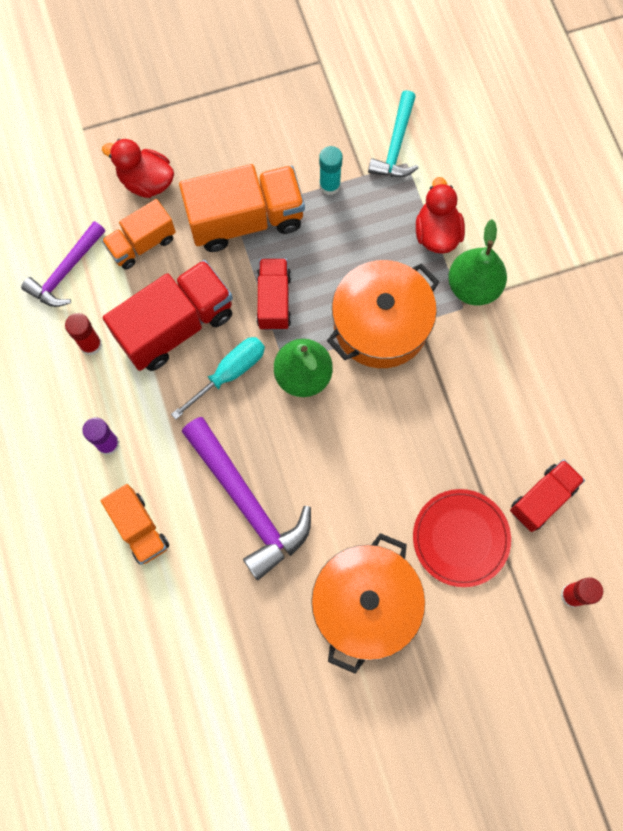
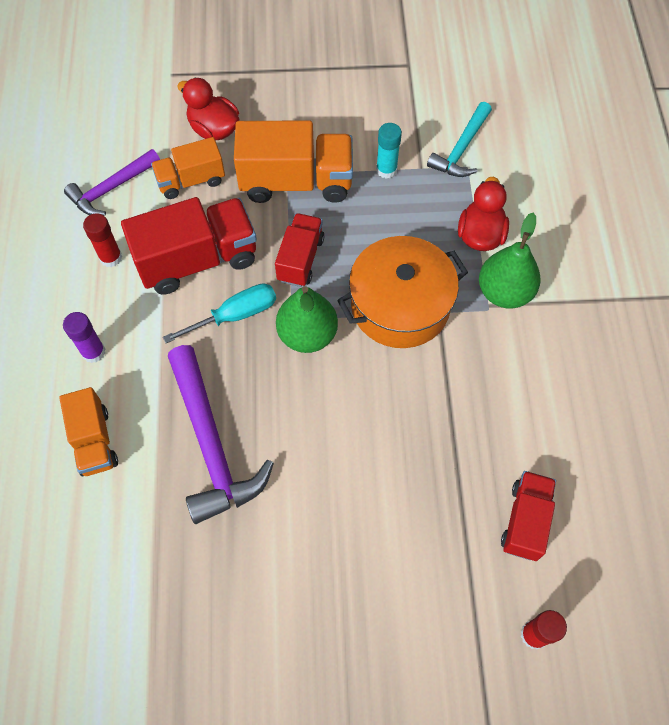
camera: 15 degrees right, 10 degrees down
orange pot [311,533,425,674] -> none
red plate [413,489,511,587] -> none
red truck [510,459,585,532] -> red truck turned 45 degrees counterclockwise [501,471,556,561]

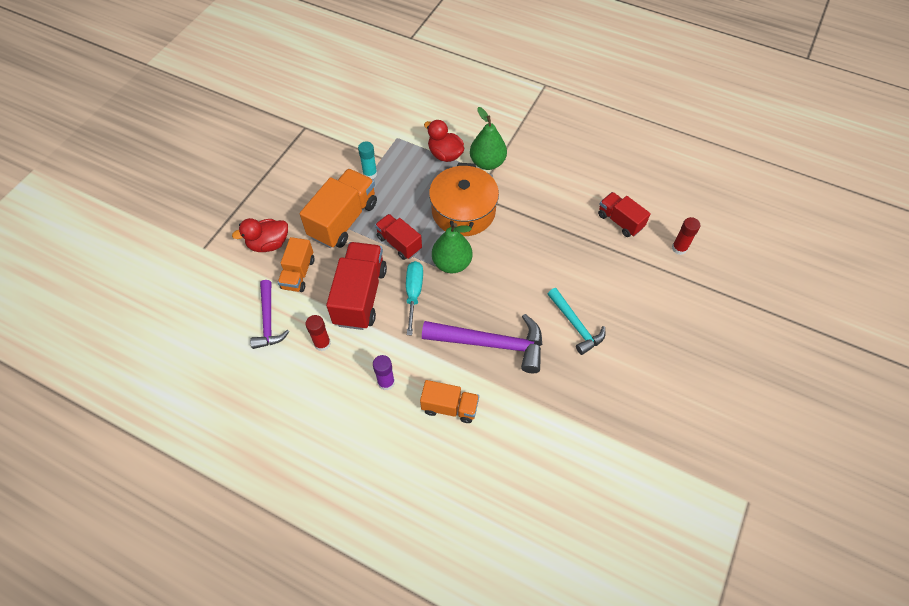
camera: 60 degrees left, 5 degrees down
turquoise hammer [427,102,492,177] -> turquoise hammer moved to [548,288,605,355]

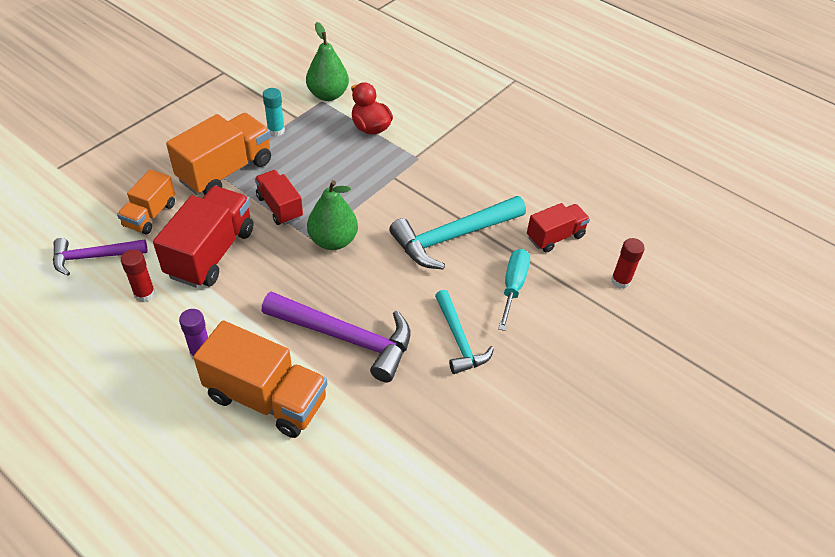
camera: 10 degrees right, 10 degrees down
red duck [232,218,288,252] -> none
purple hammer [250,280,290,349] -> purple hammer turned 75 degrees clockwise [53,238,147,276]
turquoise screwdriver [406,261,423,335] -> turquoise screwdriver moved to [498,249,530,331]
orange truck [420,380,479,423] -> orange truck [193,321,327,438], size x1.68
orange pot [429,163,499,236] -> none
green pear [470,107,507,170] -> green pear moved to [306,22,349,101]
red truck [598,192,651,237] -> red truck turned 90 degrees clockwise [527,203,590,253]
none -> turquoise hammer [389,196,526,270]

